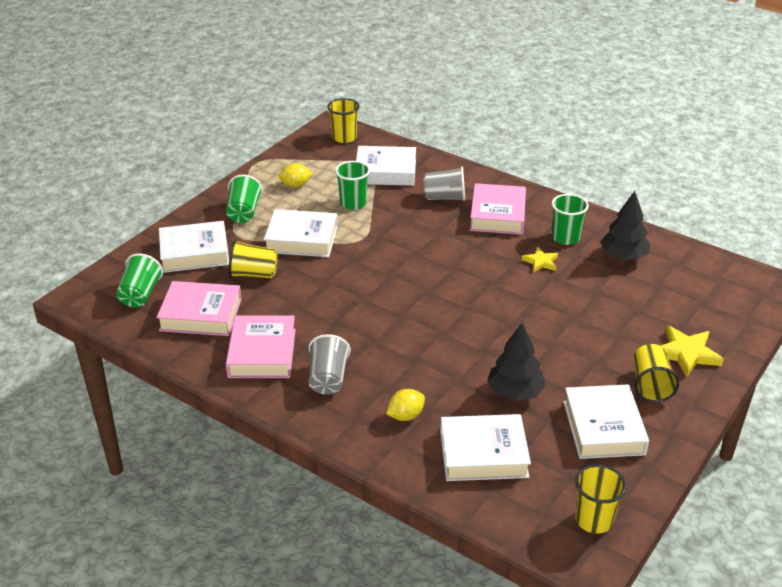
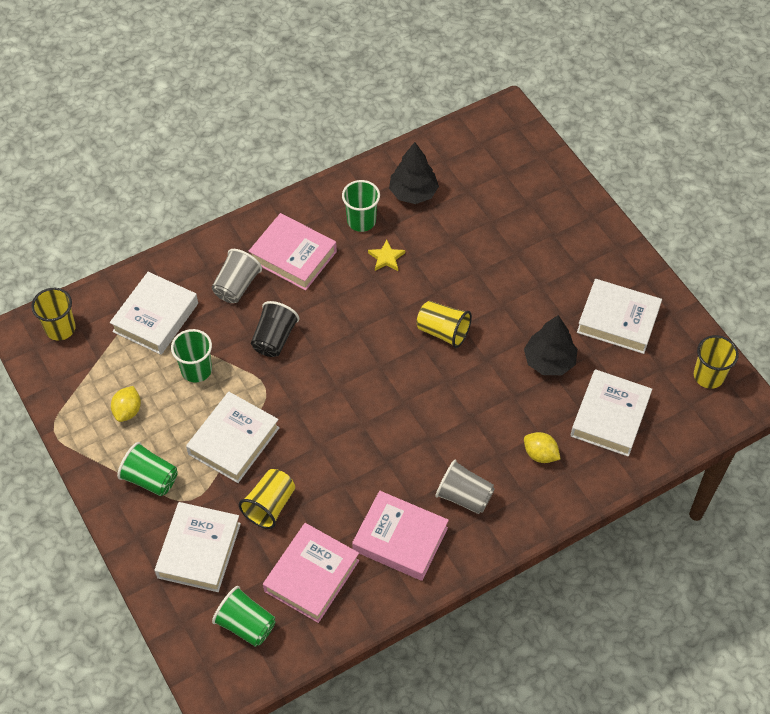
camera: 65 degrees left, 20 degrees up
yellow lemon [386,389,425,421] -> yellow lemon turned 45 degrees counterclockwise [524,432,560,463]
yellow cup [633,344,679,402] -> yellow cup moved to [417,301,472,348]
yellow star [661,325,724,377] -> none
none -> black cup [251,301,299,357]

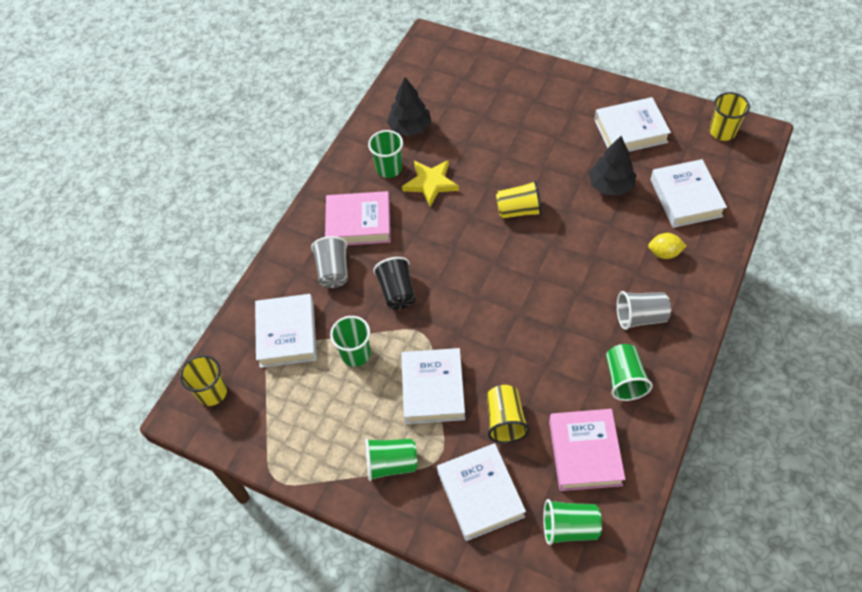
camera: 30 degrees left, 0 degrees up
yellow lemon [111,386,141,422] -> none
pink book [352,491,449,581] -> green cup [606,344,653,401]
yellow star [368,239,405,271] -> yellow star [402,160,459,207], size x1.66

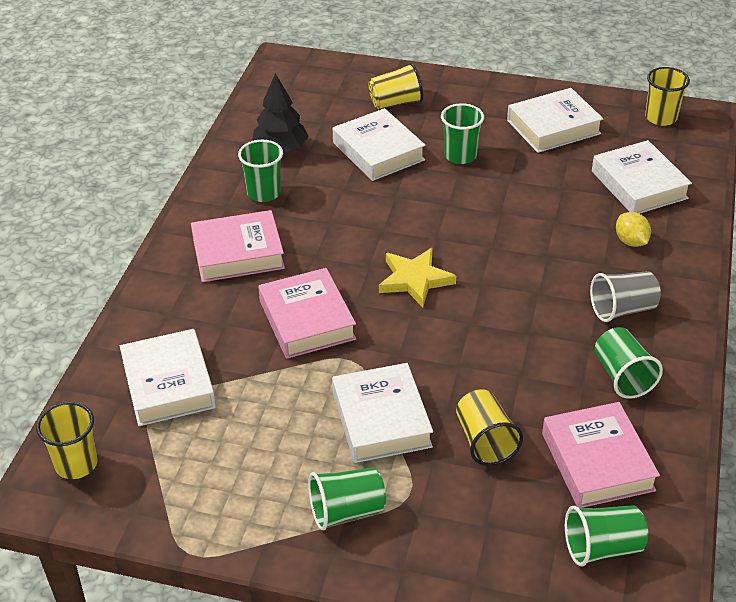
camera: 15 degrees left, 15 degrees down
grey cup [311,236,348,288] -> none
green cup [330,316,371,367] -> green cup moved to [441,103,484,164]
black cup [373,257,416,310] -> pink book [258,268,356,359]
yellow star [402,160,459,207] -> yellow star moved to [379,248,456,308]
white book [437,443,526,541] -> white book moved to [333,108,426,181]
yellow cup [496,180,542,219] -> yellow cup moved to [368,63,423,109]
black tree [589,136,637,196] -> none
yellow lemon [648,233,687,259] -> yellow lemon turned 75 degrees clockwise [616,212,651,247]

